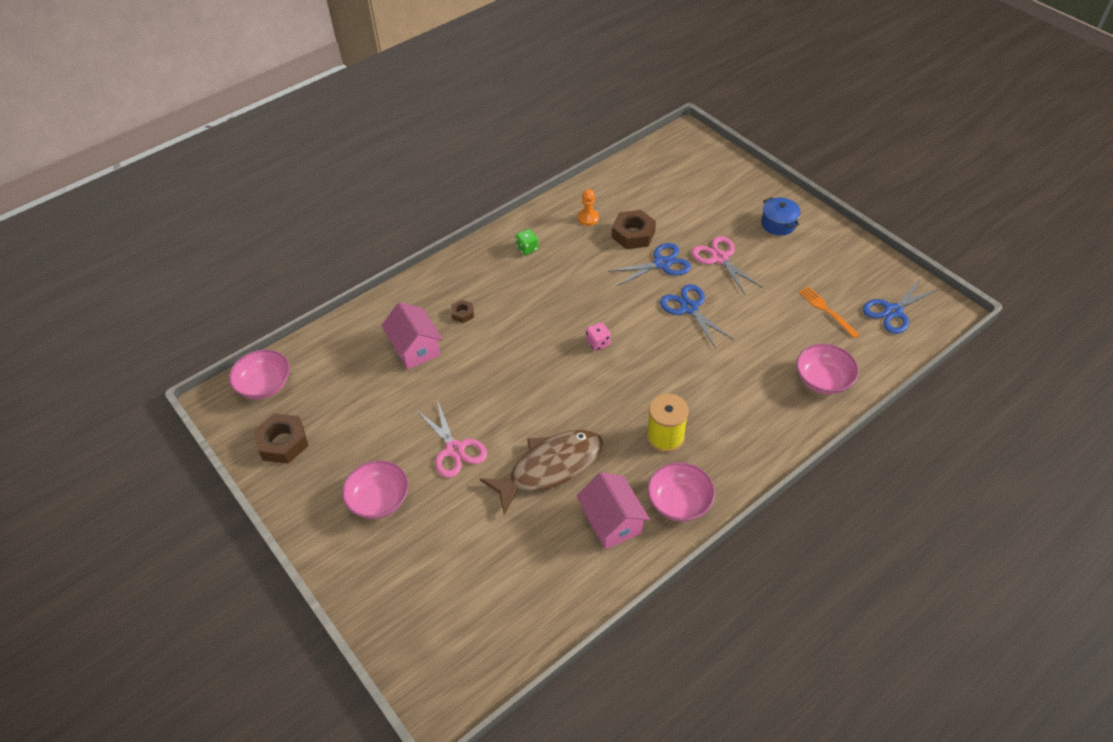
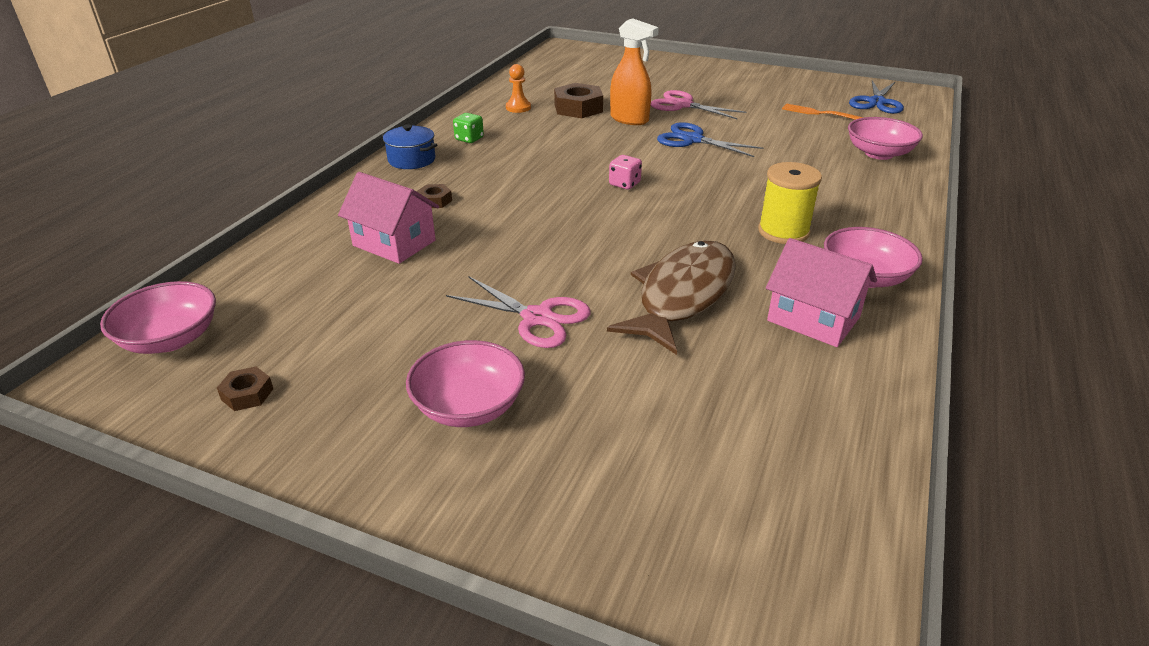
camera: 30 degrees left, 15 degrees down
brown nut [254,413,308,464] -> brown nut [217,367,273,411], size x0.52
blue scissors [608,243,691,286] -> orange spray bottle [610,18,659,125]
blue pot [761,197,800,235] -> blue pot moved to [382,124,437,169]

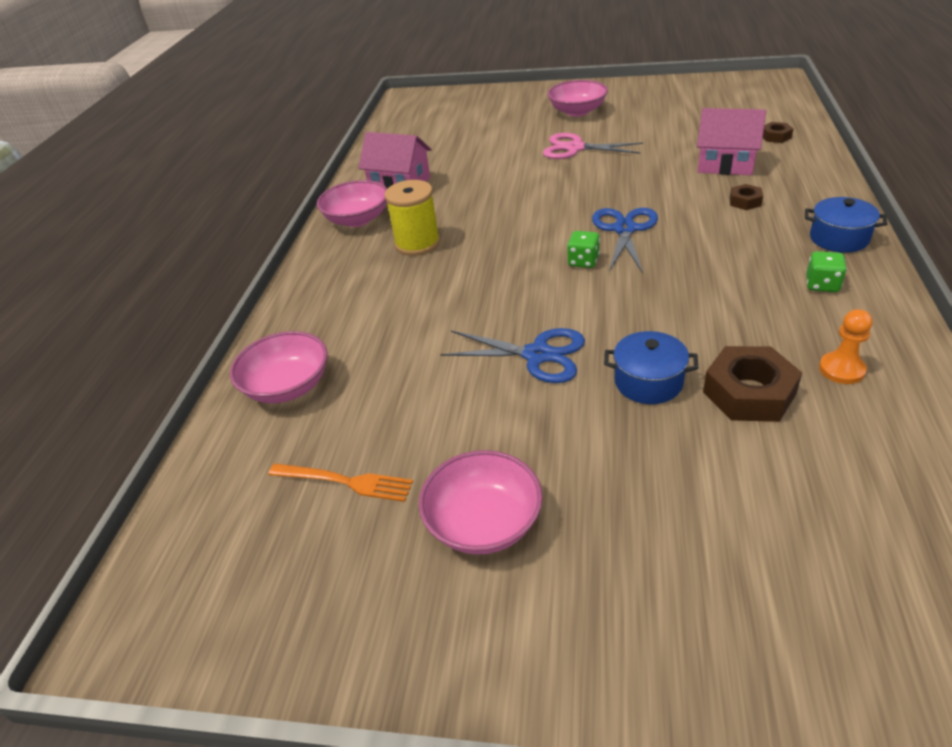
camera: 170 degrees right, 5 degrees up
pink bowl [100,281,216,354] -> pink bowl moved to [419,450,543,555]
brown nut [217,367,273,411] -> brown nut moved to [763,122,793,143]
brown fish [607,240,736,355] -> none
pink dice [609,155,642,190] -> green dice [567,231,600,268]
orange spray bottle [610,18,659,125] -> blue pot [604,331,698,404]
pink scissors [651,90,747,119] -> none
blue scissors [849,80,904,114] -> blue scissors moved to [592,208,658,273]

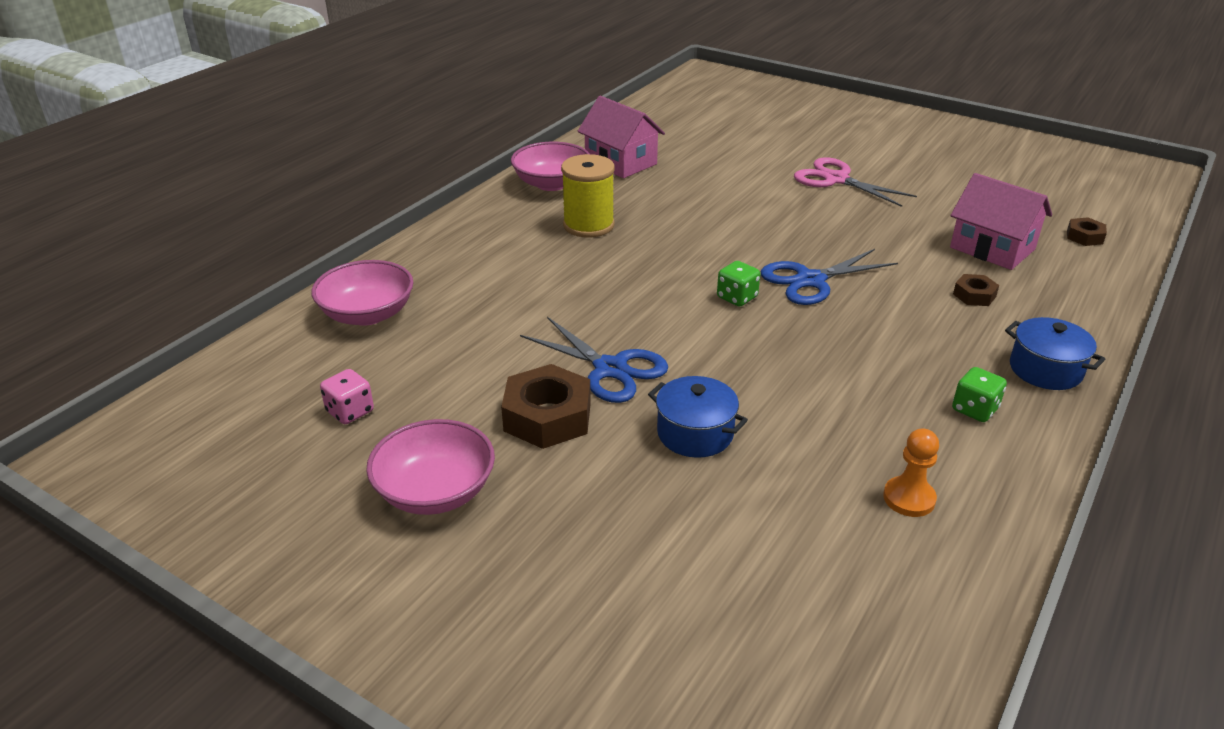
camera: 20 degrees right, 5 degrees down
orange fork [268,463,413,502] -> pink dice [320,369,374,424]
pink bowl [548,80,608,117] -> none
blue scissors [592,208,658,273] -> blue scissors turned 150 degrees counterclockwise [761,249,898,305]
brown nut [703,346,802,422] -> brown nut moved to [501,364,591,449]

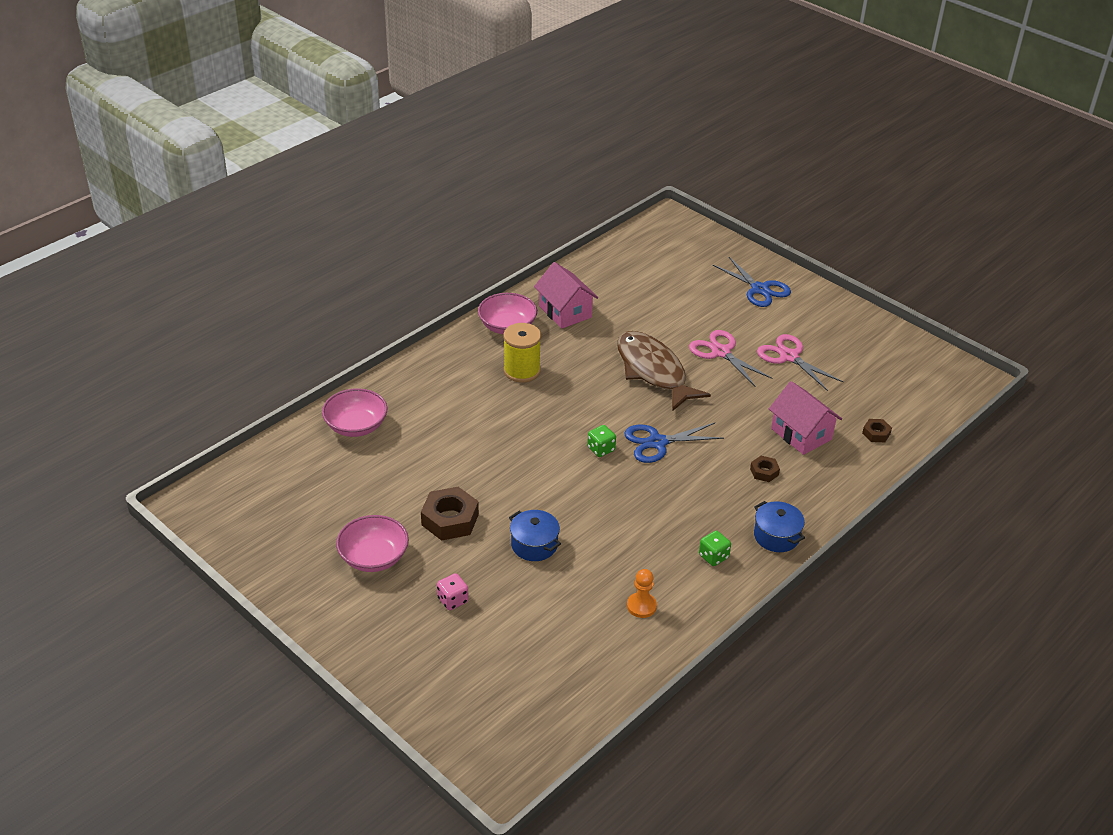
camera: 10 degrees right, 5 degrees up
pink dice [320,369,374,424] -> pink dice moved to [437,573,469,610]
blue scissors [520,317,668,403] -> blue scissors moved to [713,257,791,307]
none -> brown fish [617,331,711,411]
none -> pink scissors [757,334,843,391]

